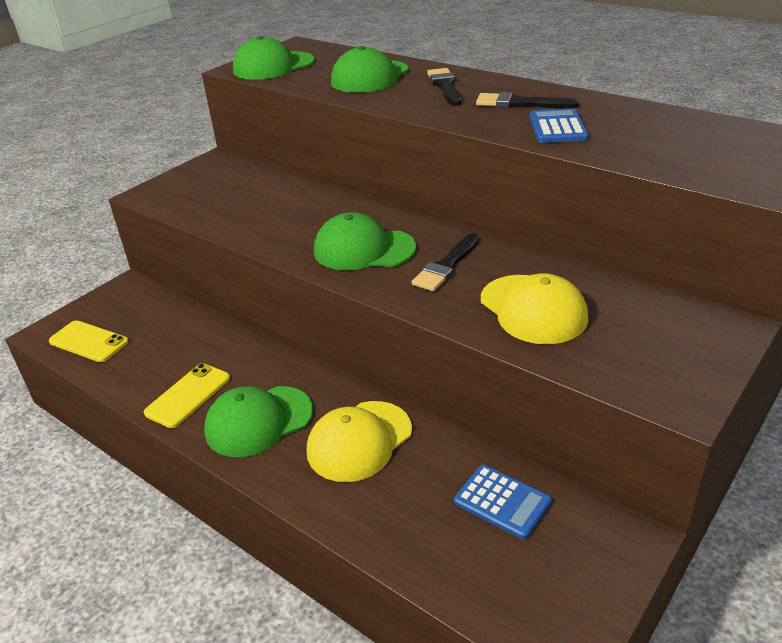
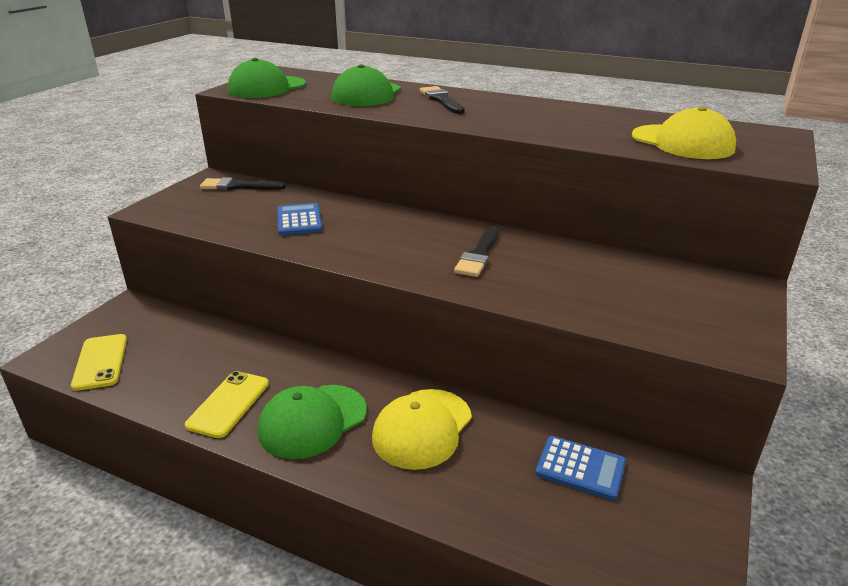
camera: 15 degrees left, 5 degrees down
yellow phone [49,320,129,362] -> yellow phone turned 60 degrees clockwise [71,334,127,391]
green cap [314,212,416,271] -> none
black brush [476,92,579,108] -> black brush moved to [200,177,286,191]
yellow cap [481,273,588,344] -> yellow cap moved to [632,106,736,159]
blue calculator [530,108,589,143] -> blue calculator moved to [277,203,322,235]

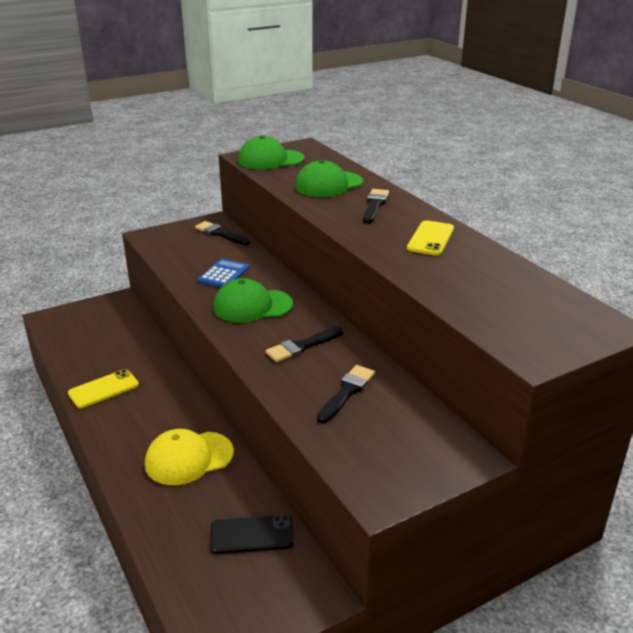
camera: 35 degrees right, 0 degrees up
yellow phone [71,334,127,391] -> yellow phone moved to [407,220,454,256]
green cap [258,385,367,459] -> green cap moved to [213,278,293,322]
blue calculator [535,436,626,500] -> black phone [210,515,294,554]
yellow cap [632,106,736,159] -> none
none -> black brush [317,365,375,423]

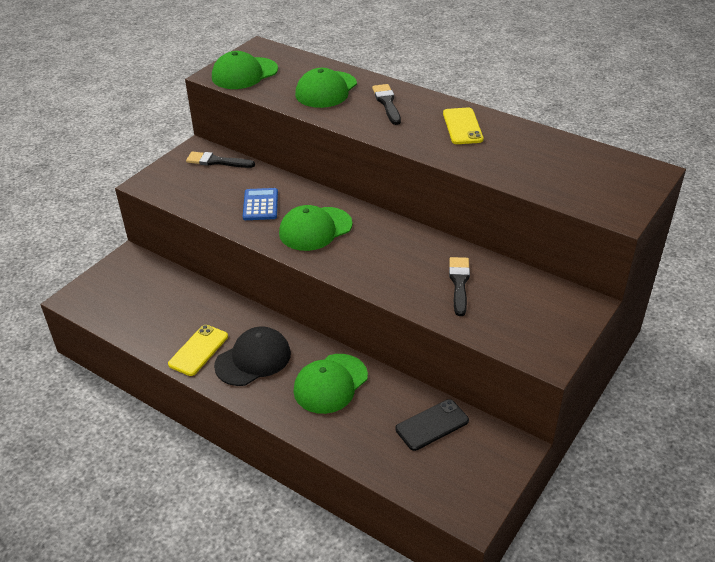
camera: 25 degrees left, 10 degrees up
yellow cap [145,429,234,485] -> green cap [293,354,368,414]
black brush [266,327,344,362] -> none
none -> black cap [214,327,291,386]

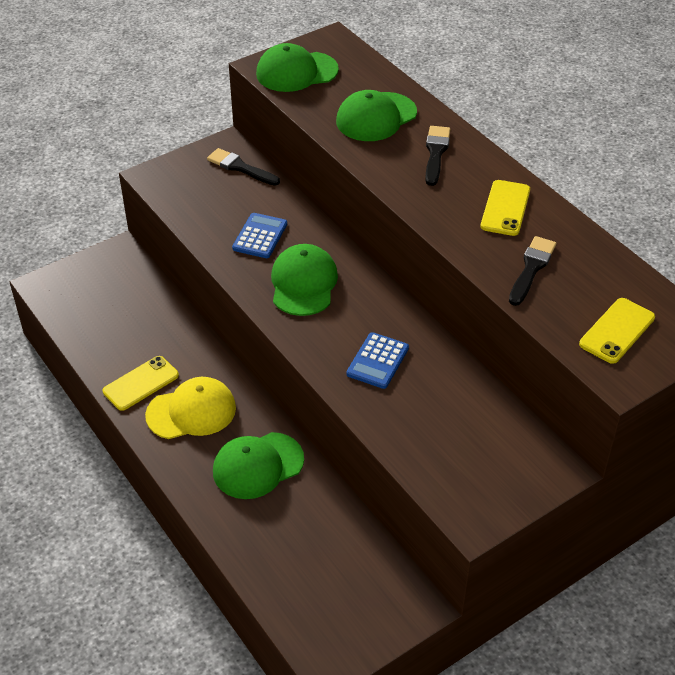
camera: 20 degrees right, 5 degrees up
black cap [214,327,291,386] -> yellow cap [145,377,236,439]
green cap [279,205,353,251] -> green cap turned 105 degrees clockwise [271,244,338,316]
black phone [395,399,469,451] -> none
black brush [449,257,470,316] -> black brush moved to [509,236,557,306]
none -> blue calculator [346,332,409,389]
none -> yellow phone [579,298,655,364]

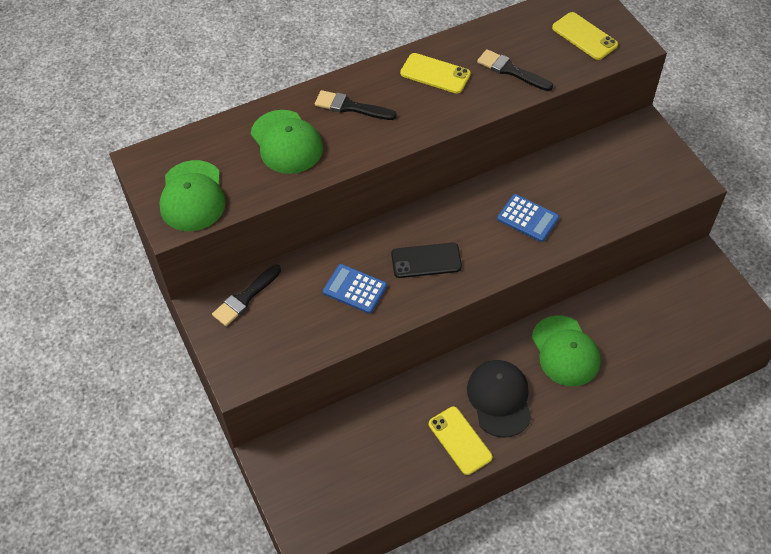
camera: 80 degrees left, 10 degrees up
yellow cap [145,377,236,439] -> black cap [467,360,532,437]
green cap [271,244,338,316] -> black phone [391,243,462,278]

